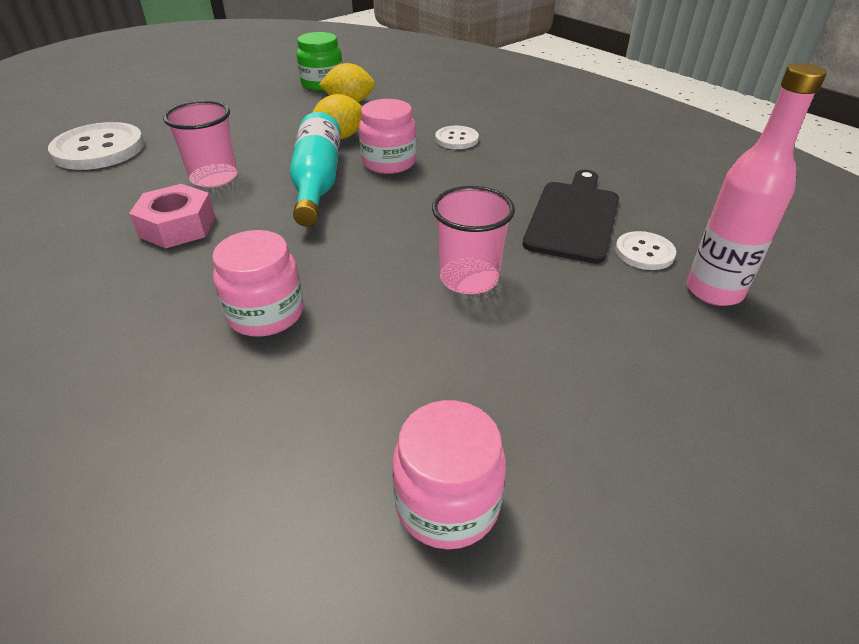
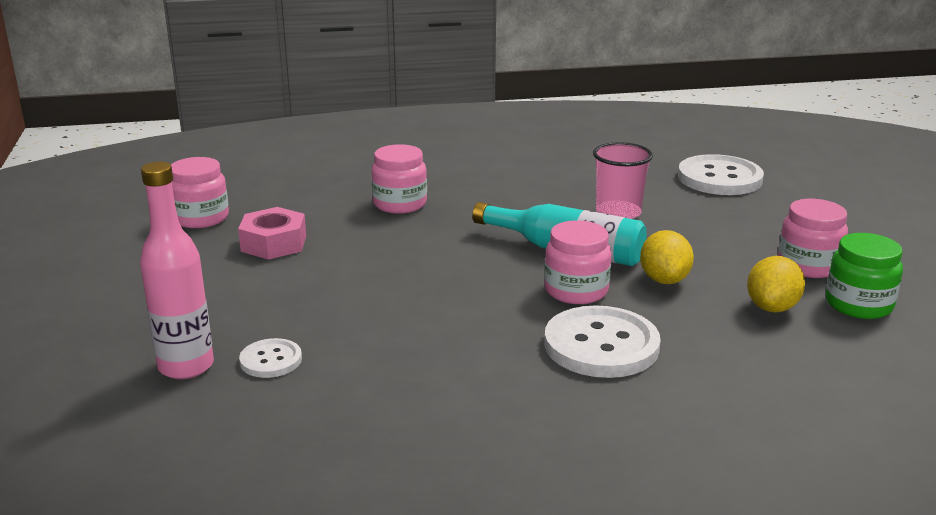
camera: 120 degrees right, 15 degrees down
pink nut [129,184,215,248] -> pink nut moved to [238,207,306,260]
pink cup [432,186,515,294] -> none
white button [435,126,479,149] -> white button [544,305,661,378], size x1.91
black cutting board [523,170,619,264] -> none
none -> pink jar [778,199,848,278]

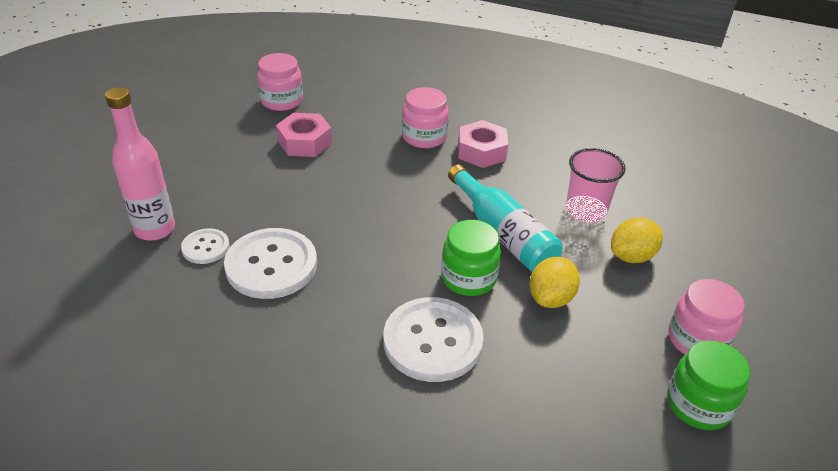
camera: 30 degrees right, 15 degrees up
pink jar [544,220,612,304] -> green jar [441,220,501,296]
white button [678,154,764,195] -> white button moved to [224,228,317,299]
yellow lemon [747,256,805,312] -> yellow lemon moved to [611,217,663,263]
none -> pink nut [458,120,508,168]

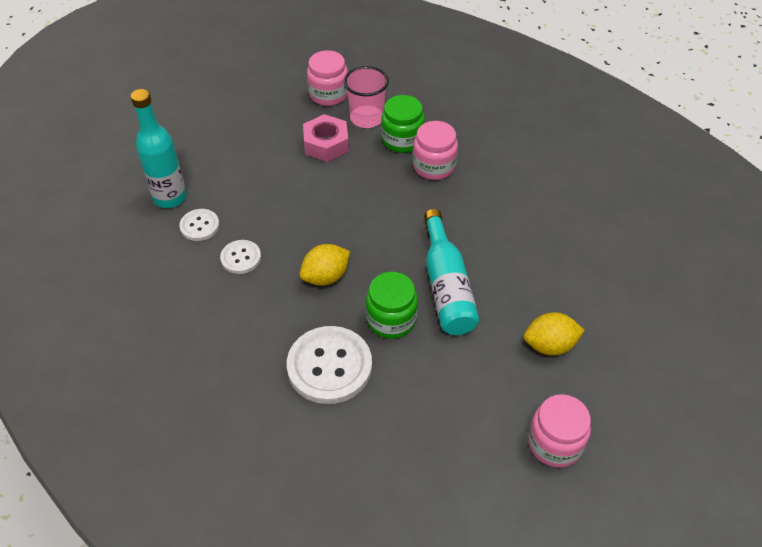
camera: 25 degrees right, 10 degrees up
pink bottle [105,87,175,241] -> turquoise bottle [131,89,187,208]
white button [224,228,317,299] -> white button [220,240,261,274], size x0.52
pink nut [458,120,508,168] -> none
yellow lemon [530,257,580,308] -> yellow lemon moved to [300,244,350,286]
pink cup [566,148,626,223] -> pink cup moved to [344,66,389,128]
green jar [667,340,750,430] -> green jar moved to [381,95,425,153]

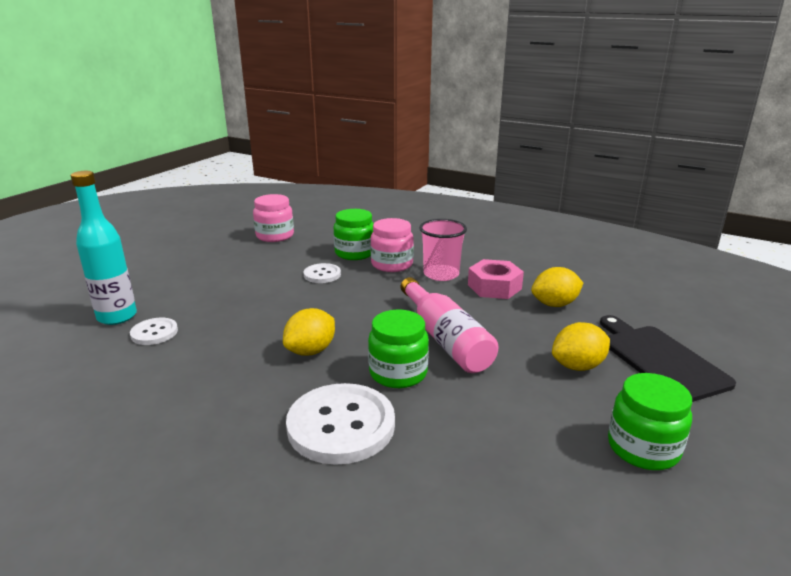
camera: 15 degrees left, 25 degrees down
white button [220,240,261,274] -> white button moved to [304,263,341,283]
pink nut [303,114,349,162] -> pink nut moved to [468,259,524,299]
pink cup [344,66,389,128] -> pink cup moved to [419,219,467,281]
turquoise bottle [424,209,479,335] -> pink bottle [401,277,499,373]
pink jar [528,394,591,467] -> green jar [608,373,692,470]
none -> yellow lemon [531,267,583,307]
none -> black cutting board [600,315,736,402]

